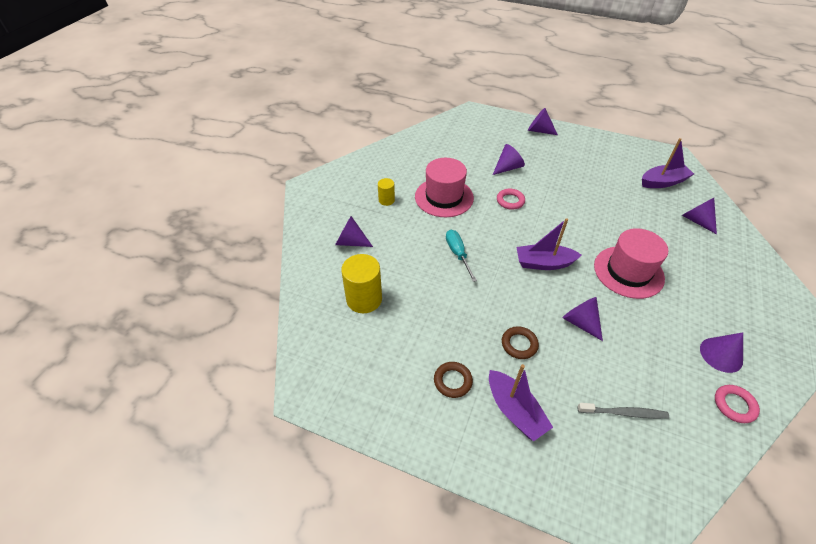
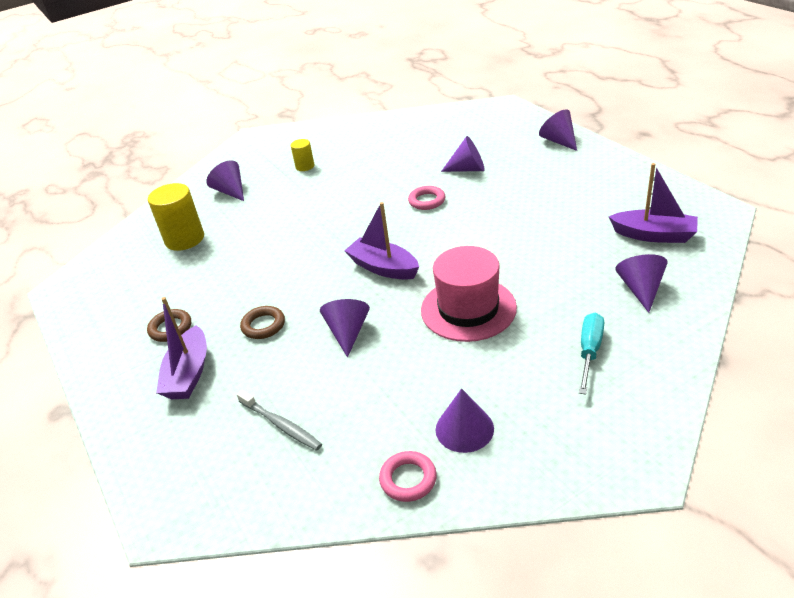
camera: 40 degrees right, 10 degrees down
pink hat [415,158,474,217] -> none
turquoise screwdriver [446,230,477,282] -> turquoise screwdriver moved to [579,313,604,395]

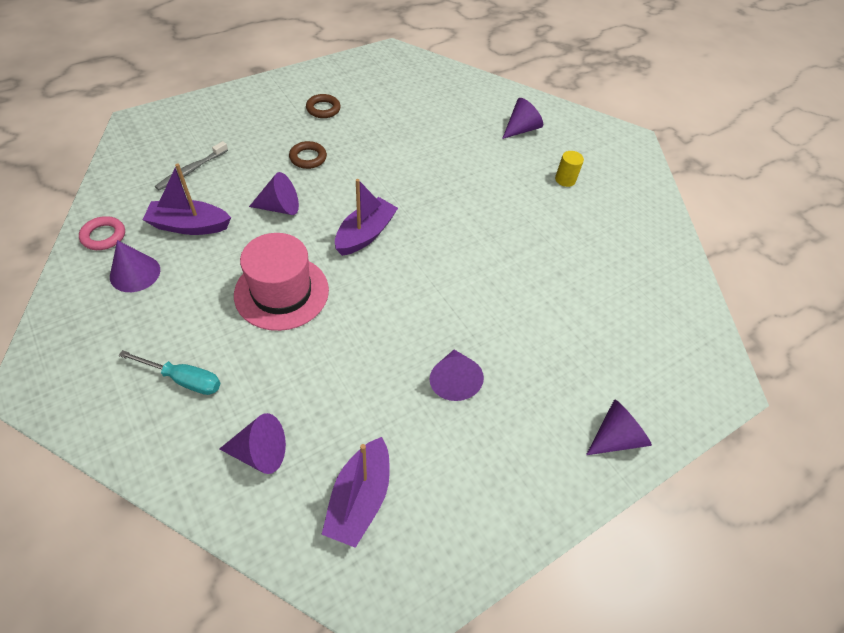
camera: 80 degrees right, 15 degrees up
yellow cylinder [148,183,204,251] -> none
purple boat [156,297,207,399] -> purple boat moved to [143,163,231,235]
pink ring [408,186,445,210] -> none
purple cone [441,136,484,172] -> purple cone moved to [430,350,484,401]

